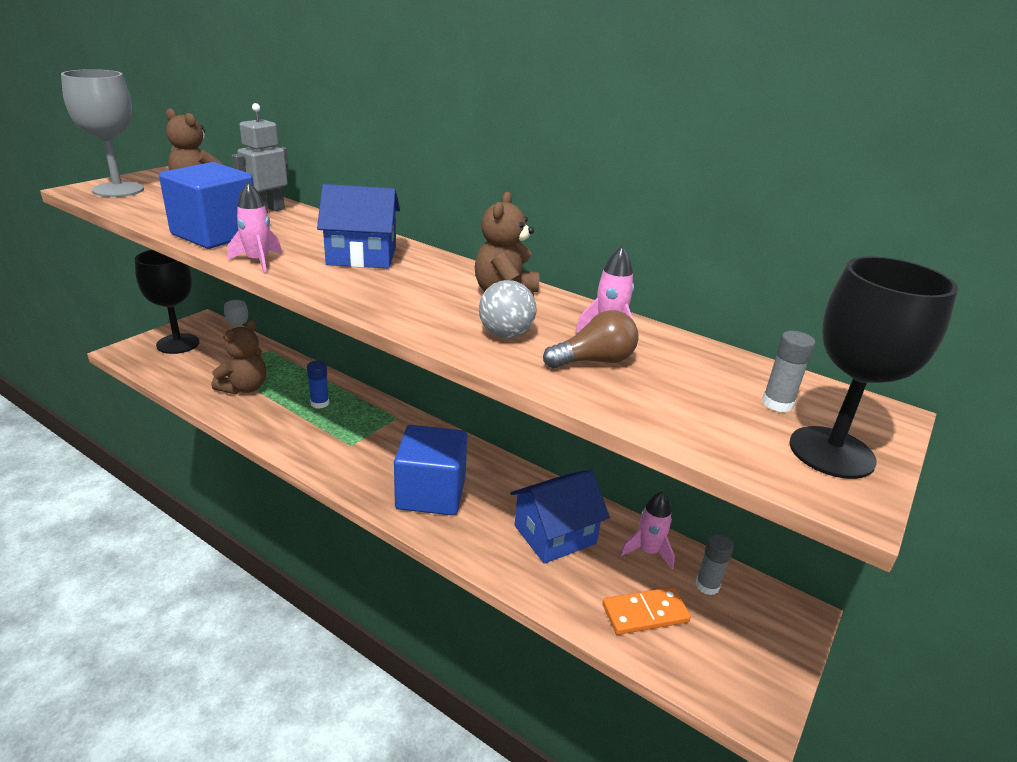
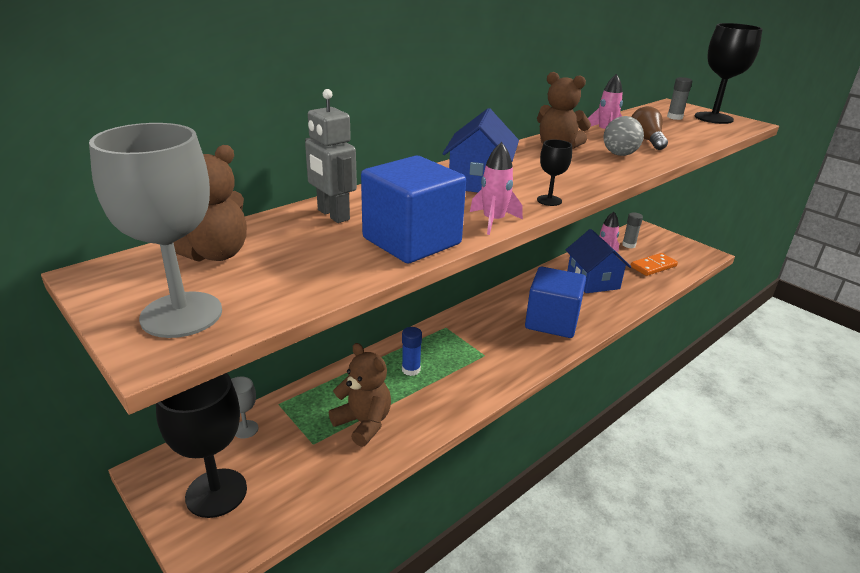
camera: 75 degrees left, 0 degrees up
orange domino [602,587,691,635] -> orange domino turned 60 degrees clockwise [630,253,678,276]
none -> black goblet [537,140,572,206]

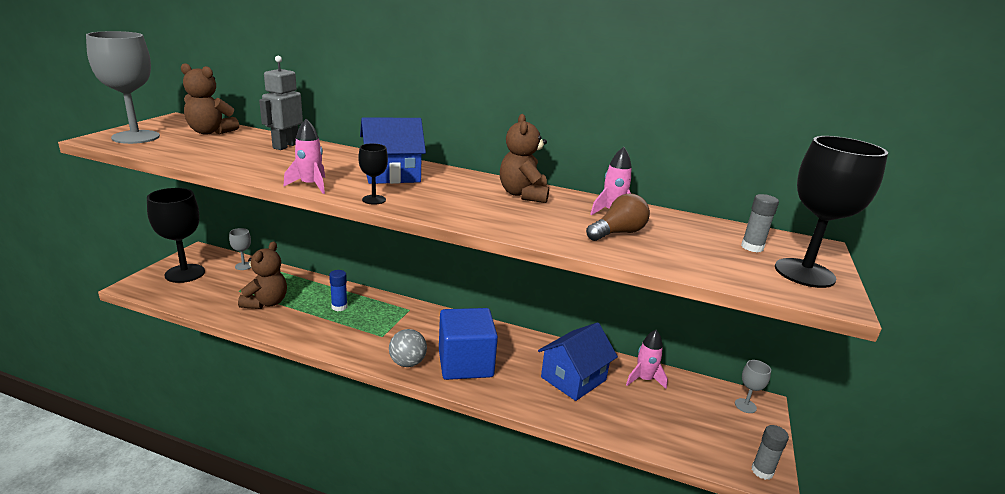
camera: 60 degrees right, 5 degrees down
blue cube [361,156,466,263] -> none
grey ball [603,116,644,156] -> grey ball moved to [389,329,427,367]
grey glue stick [622,213,643,248] -> grey glue stick moved to [751,425,789,480]
orange domino [630,253,678,276] -> none
none -> grey goblet [735,360,771,413]

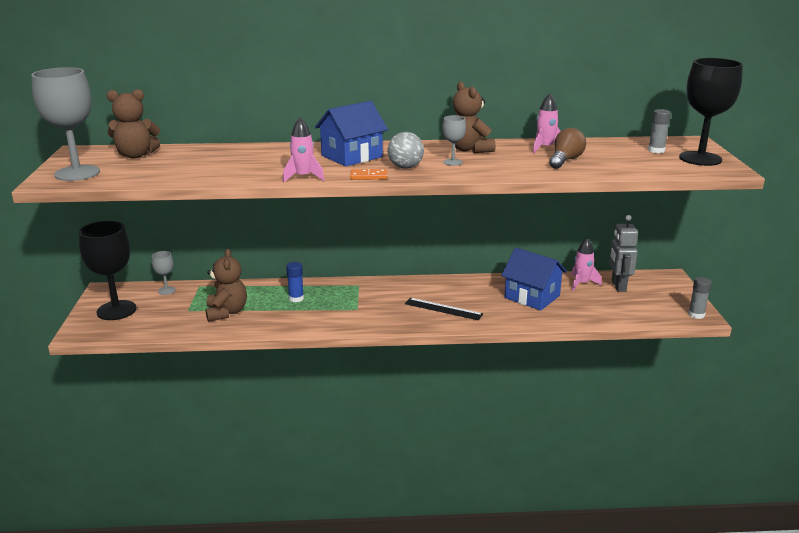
camera: 20 degrees left, 0 degrees up
grey robot [259,56,303,150] -> grey robot moved to [609,215,638,292]
black goblet [358,143,388,205] -> orange domino [350,169,387,180]
grey ball [389,329,427,367] -> grey ball moved to [388,132,424,169]
blue cube [439,308,498,380] -> black ruler [405,298,483,320]
blue house [538,322,618,401] -> blue house turned 75 degrees counterclockwise [501,248,567,311]
grey goblet [735,360,771,413] -> grey goblet moved to [442,115,466,166]

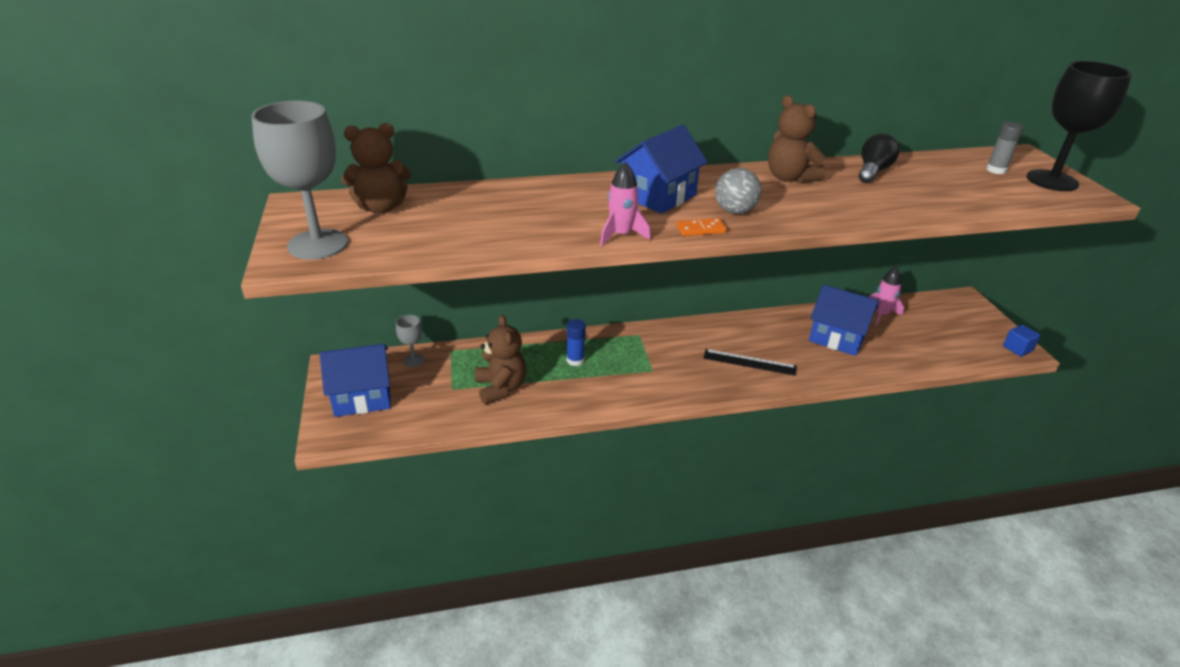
camera: 10 degrees left, 10 degrees up
black goblet [79,221,137,320] -> blue house [320,344,391,417]
grey goblet [442,115,466,166] -> none
pink rocket [533,94,561,153] -> black light bulb [859,133,899,183]
brown light bulb [549,128,586,169] -> none
grey robot [609,215,638,292] -> none
grey glue stick [688,277,712,319] -> blue cube [1003,325,1041,357]

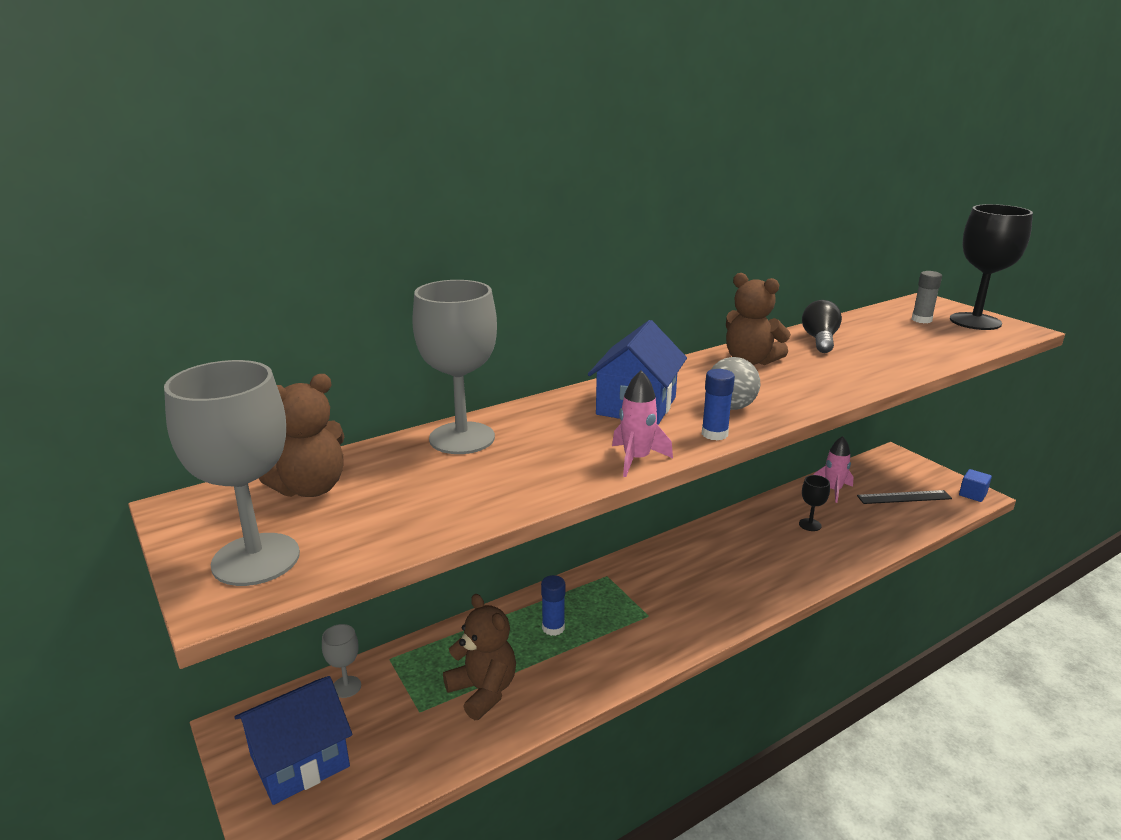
camera: 20 degrees left, 10 degrees down
orange domino [676,218,727,236] -> blue glue stick [702,369,735,440]
black ruler [703,349,797,376] -> black ruler moved to [857,490,952,504]
blue house [809,284,878,356] -> black goblet [799,475,830,531]
none -> grey goblet [412,280,497,454]

